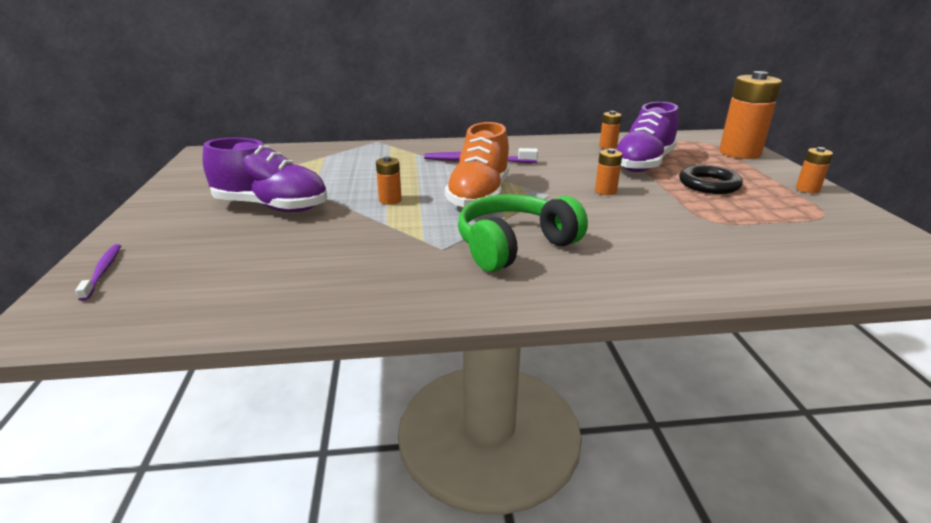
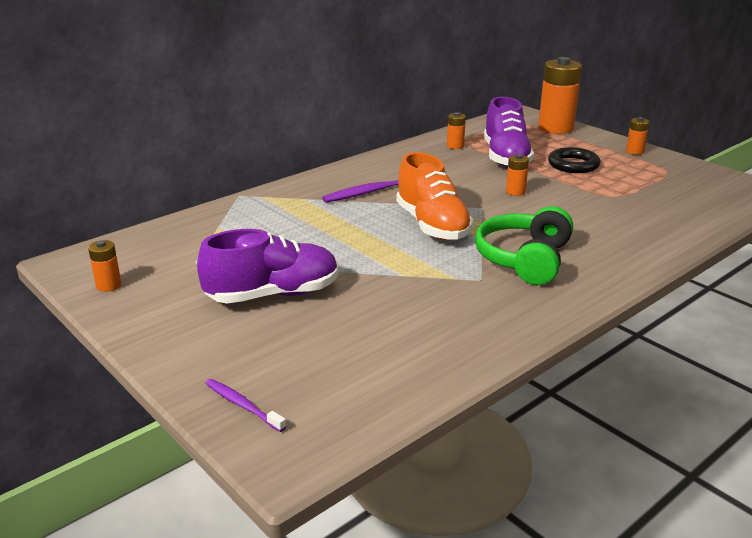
camera: 35 degrees left, 0 degrees up
orange battery [376,156,402,205] -> orange battery moved to [88,240,121,292]

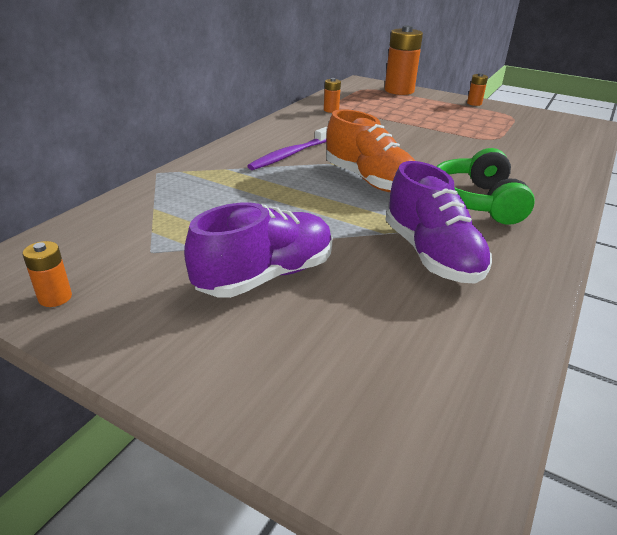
camera: 20 degrees left, 5 degrees up
purple toothbrush [205,379,286,432] -> none
purple shoe [484,97,534,168] -> purple shoe moved to [385,161,492,284]
orange battery [506,154,529,196] -> none
black ring [548,147,600,173] -> none

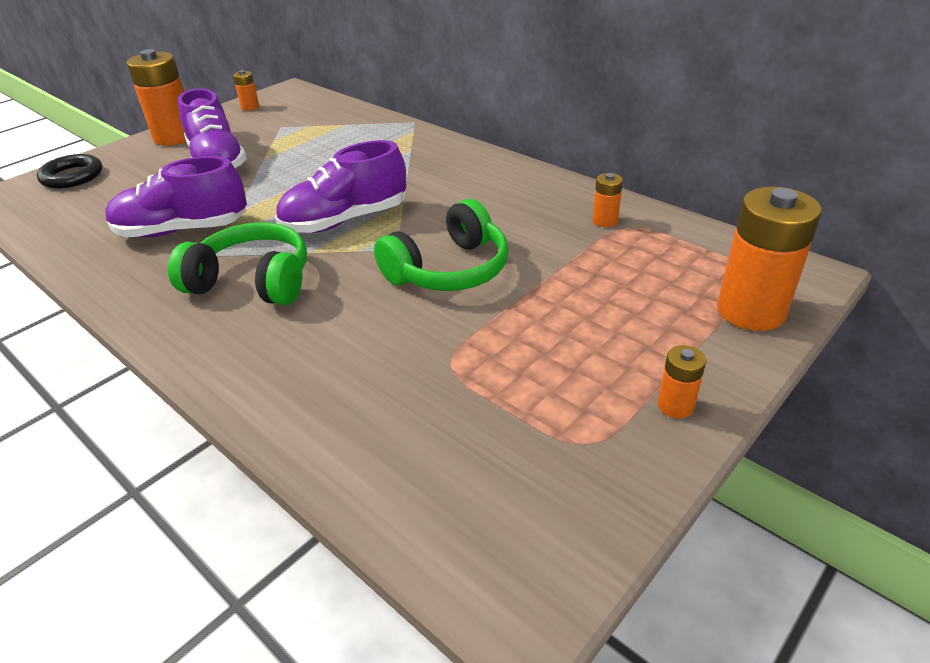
camera: 105 degrees right, 5 degrees up
purple toothbrush [247,127,327,170] -> none
orange shoe [326,109,415,192] -> purple shoe [275,140,406,233]
none -> black ring [37,154,102,189]
none -> orange battery [126,49,186,146]
none -> green headphones [374,199,509,291]

